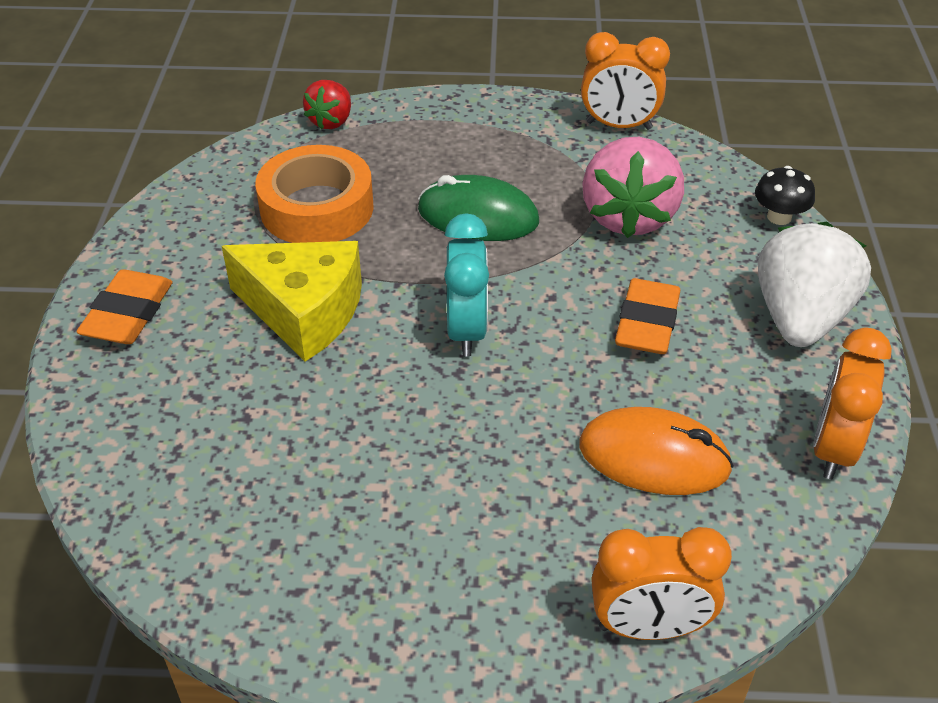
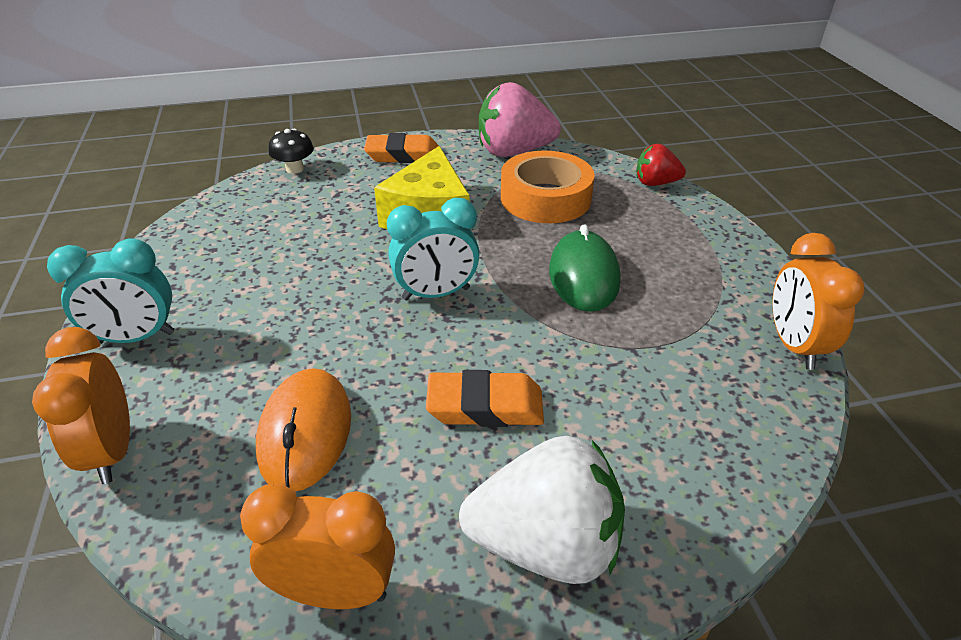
camera: 75 degrees right, 5 degrees down
pink strawberry [582,137,684,238] -> pink strawberry moved to [479,82,561,157]
black mushroom [755,166,815,225] -> black mushroom moved to [269,129,314,174]
none -> turquoise clock [47,238,174,344]

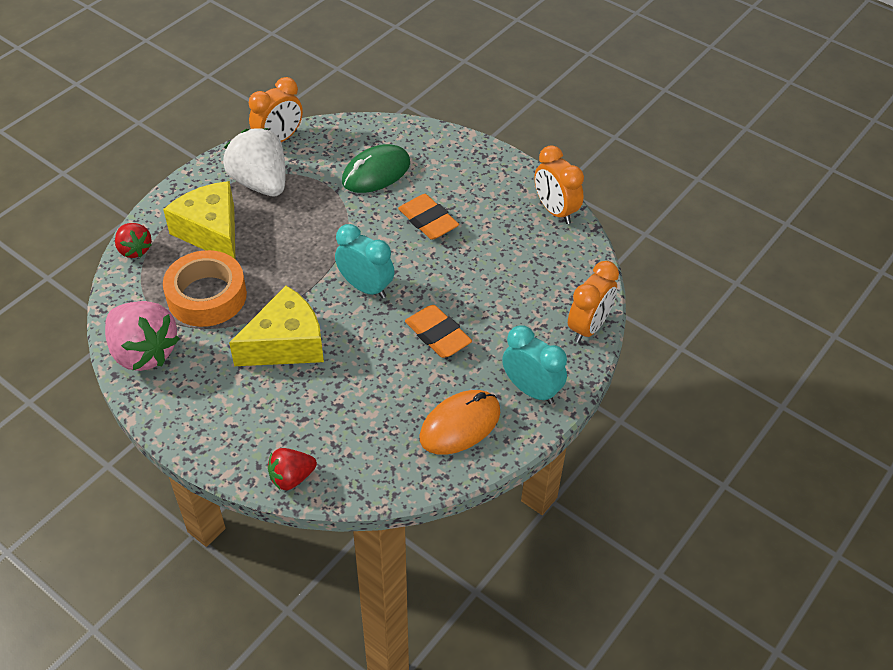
camera: 130 degrees left, 10 degrees up
orange mouse [256,368,351,491] -> orange mouse moved to [419,390,501,454]
black mushroom [269,129,314,174] -> red strawberry [268,448,317,490]
orange eraser [364,133,439,163] -> orange eraser moved to [405,305,472,358]
white strawberry [459,436,625,584] -> white strawberry moved to [223,128,286,196]
green mouse [549,224,621,312] -> green mouse moved to [342,144,410,193]
none -> yellow cheese [163,181,236,260]

